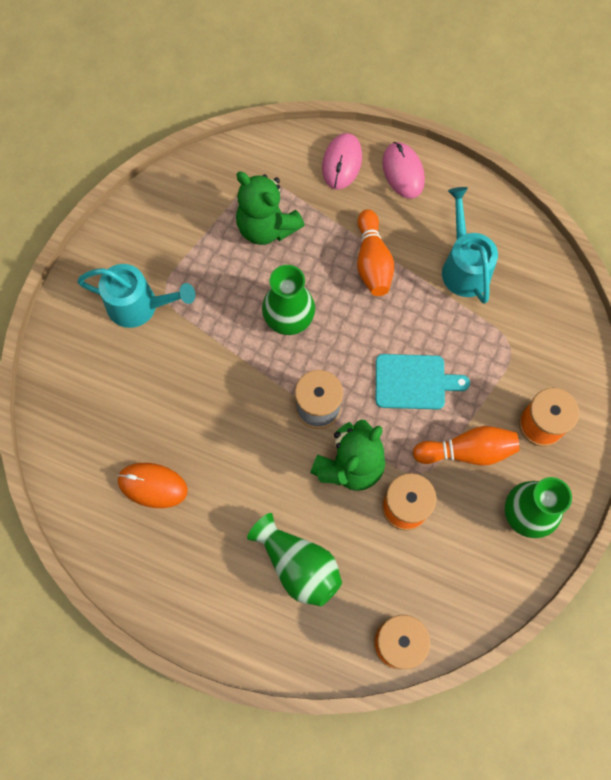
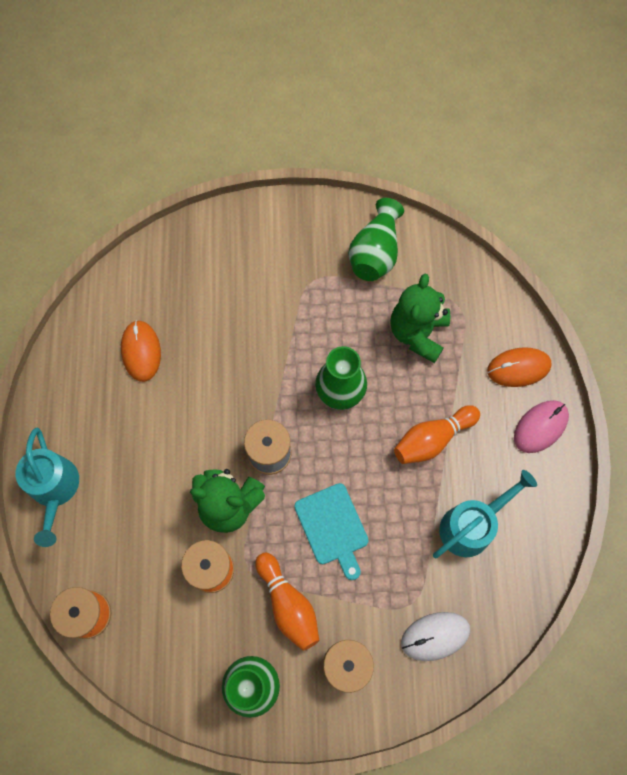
camera: 65 degrees right, 0 degrees up
turquoise watering can [77,264,195,328] -> turquoise watering can moved to [16,427,79,547]
green vase [247,513,342,606] -> green vase moved to [348,198,404,281]
pink mouse [322,133,362,189] -> orange mouse [487,347,551,387]
none -> white mouse [401,612,470,661]

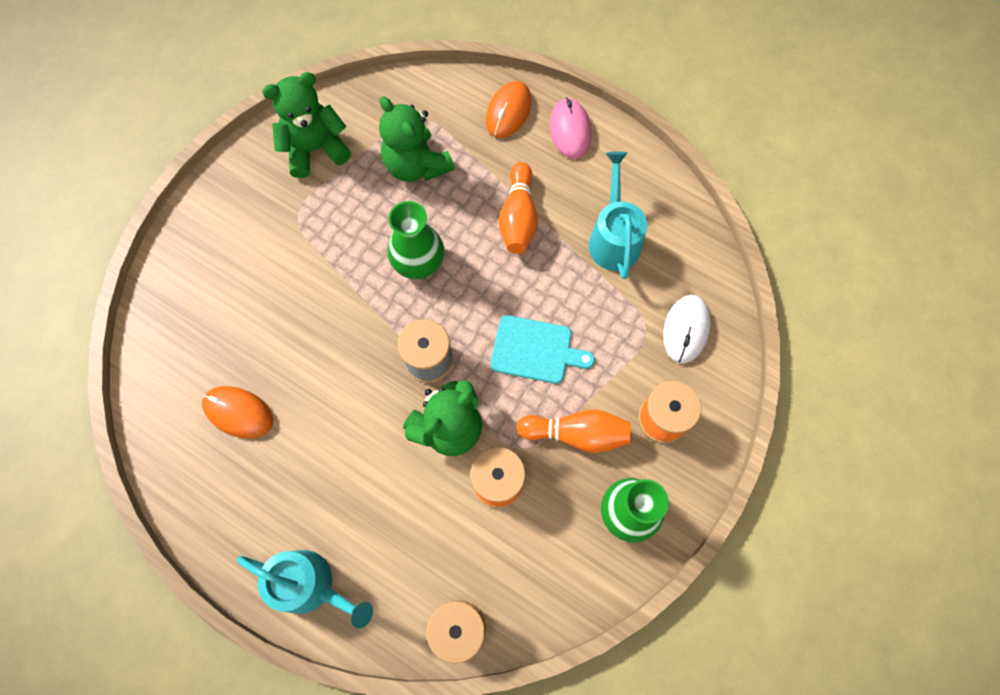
camera: 55 degrees left, 0 degrees up
green vase [348,198,404,281] -> green teddy bear [262,72,351,178]

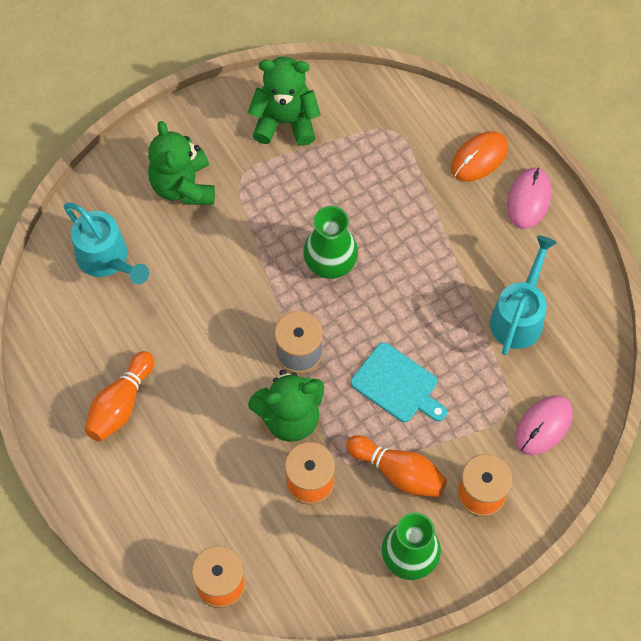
camera: 25 degrees right, 5 degrees down
orange mouse [202,386,273,438] -> none
turquoise watering can [237,550,373,629] -> turquoise watering can moved to [64,202,149,284]
green teddy bear [379,96,454,182] -> green teddy bear moved to [148,121,215,205]
orange bowling pin [499,162,538,254] -> orange bowling pin moved to [84,351,155,442]
white mouse [663,295,711,364] -> pink mouse [515,395,573,456]

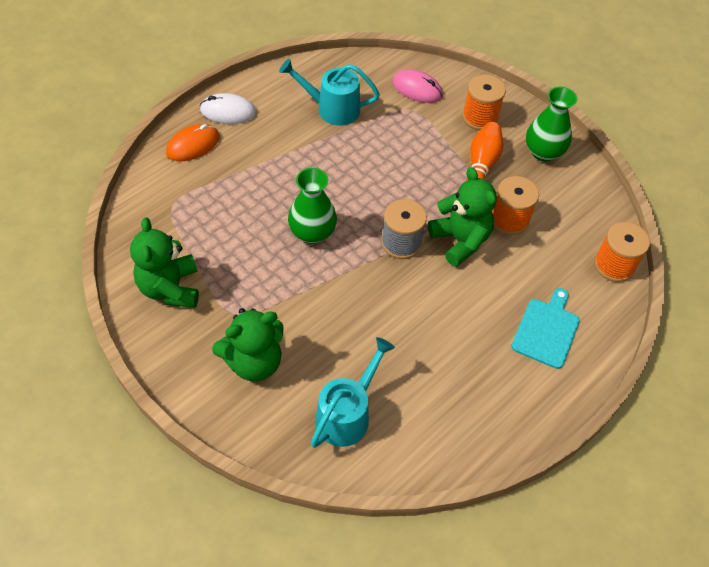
camera: 105 degrees left, 10 degrees down
orange bowling pin [84,351,155,442] -> none
turquoise cutting board [351,342,447,422] -> turquoise cutting board moved to [511,288,580,369]
orange mouse [451,131,508,181] -> orange mouse turned 75 degrees counterclockwise [166,124,220,161]
pink mouse [507,167,551,229] -> white mouse [200,93,256,124]

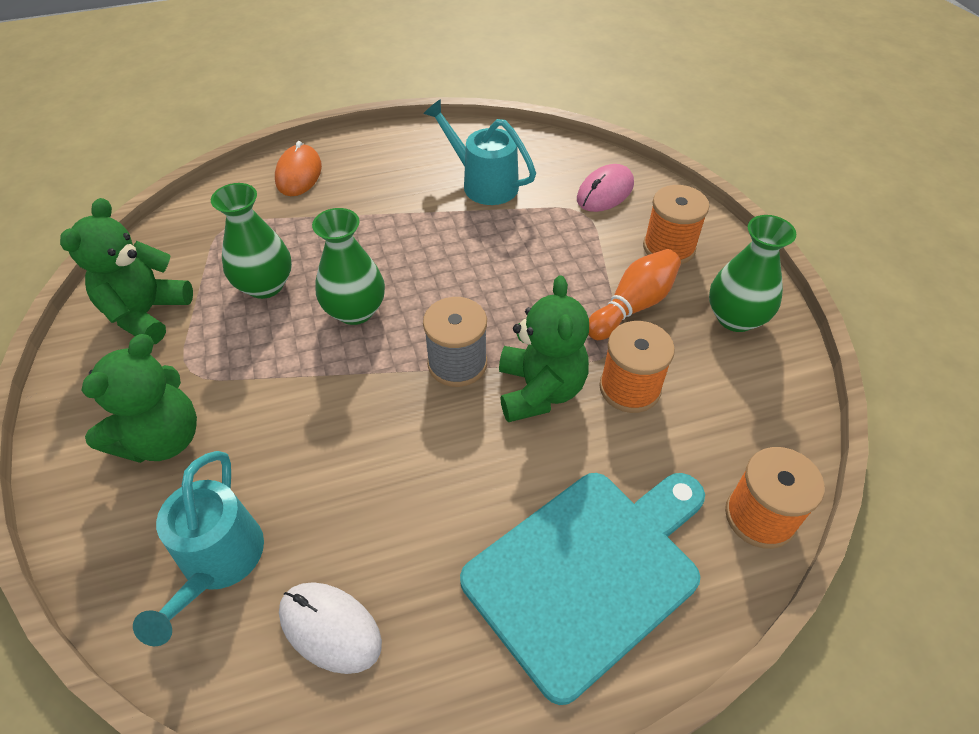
camera: 30 degrees right, 5 degrees down
orange mouse [166,124,220,161] -> orange mouse turned 75 degrees counterclockwise [275,141,322,196]
white mouse [200,93,256,124] -> white mouse moved to [279,582,382,674]
green teddy bear [212,308,284,382] -> green teddy bear turned 60 degrees counterclockwise [81,334,197,463]
turquoise watering can [311,337,395,448] -> turquoise watering can turned 120 degrees clockwise [133,451,264,646]
pink mouse [392,69,443,103] -> pink mouse turned 75 degrees clockwise [577,164,634,212]
turquoise cutting board [511,288,580,369] -> turquoise cutting board [460,473,705,705], size x1.76
none -> green vase [211,183,292,299]

